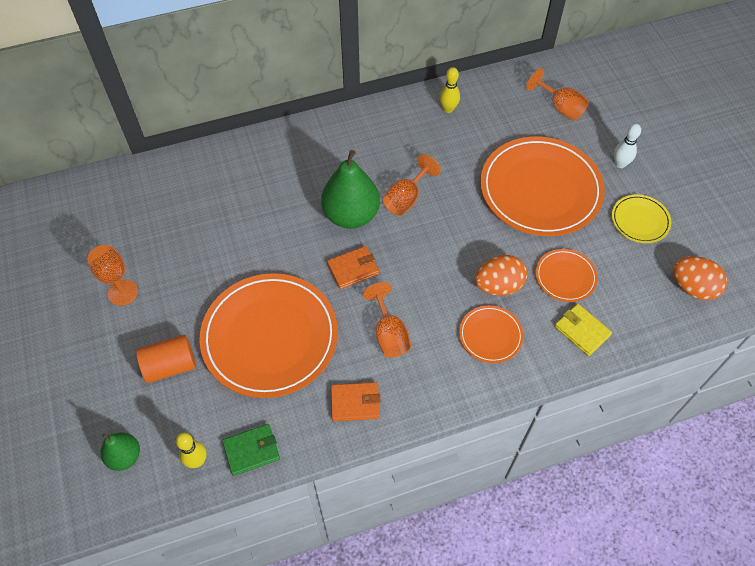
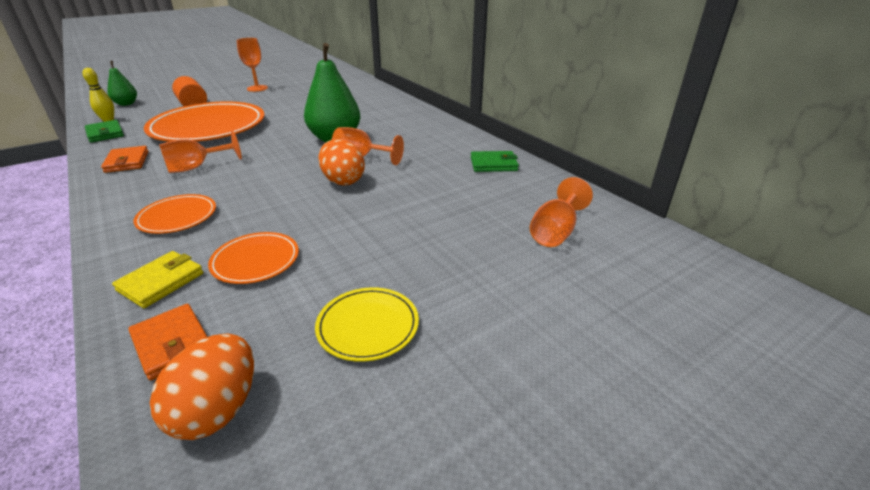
camera: 75 degrees right, 25 degrees down
orange wallet [327,246,379,289] -> orange wallet moved to [128,304,207,381]
yellow bowling pin [440,67,460,113] -> green wallet [471,151,519,172]
orange egg [475,255,527,296] -> orange egg moved to [318,139,365,185]
orange plate [480,137,605,236] -> none
white bowling pin [614,124,641,168] -> none

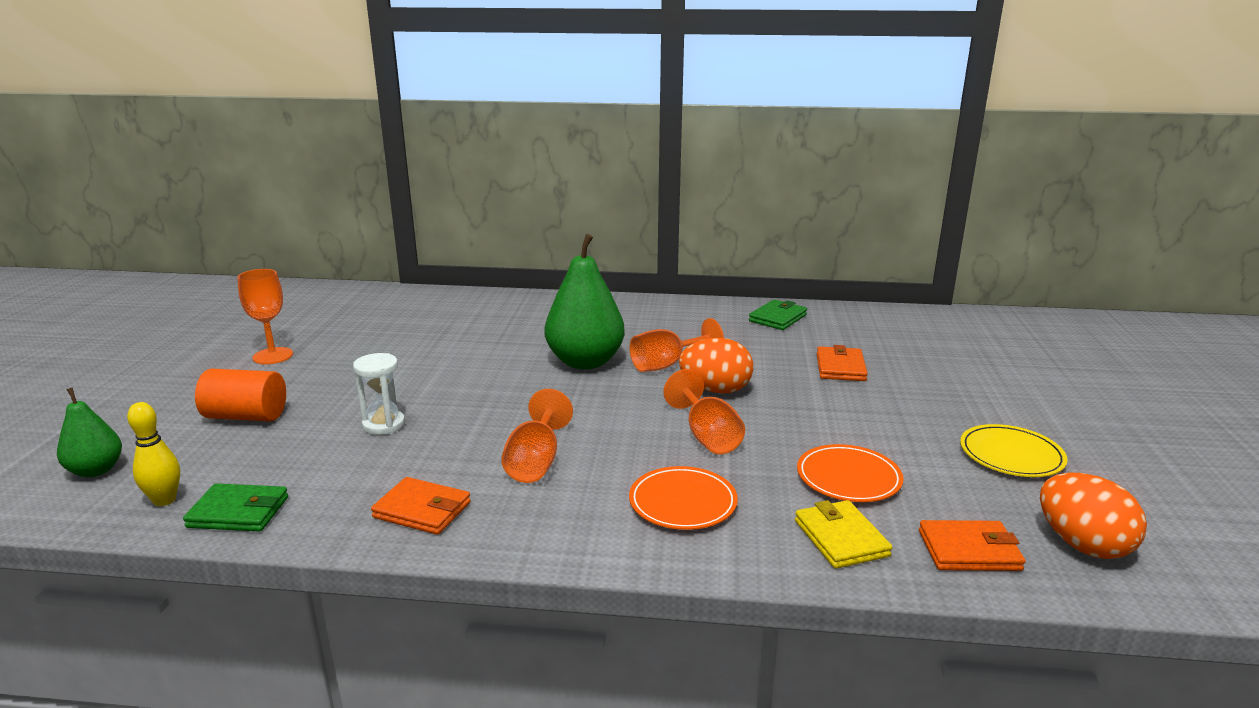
camera: 50 degrees left, 10 degrees down
orange plate [144,101,265,142] -> white hourglass [353,353,405,435]
orange goblet [530,177,593,247] -> orange goblet moved to [663,369,745,454]
none -> orange wallet [817,345,868,381]

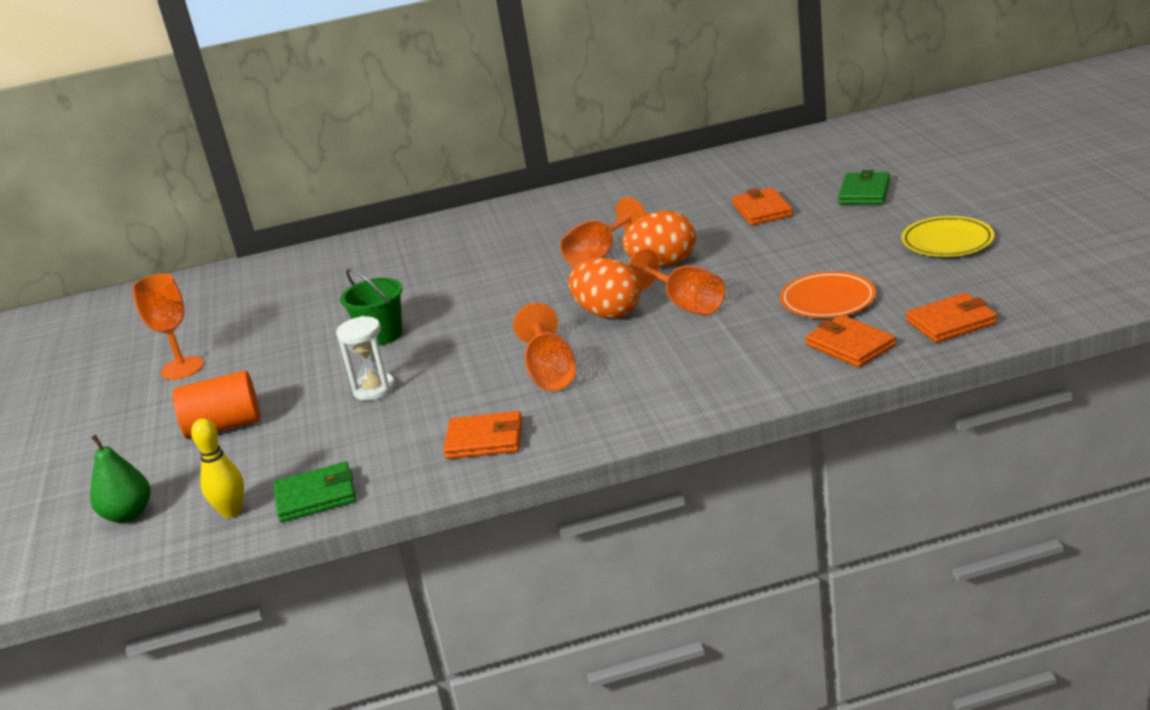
camera: 15 degrees left, 5 degrees up
green pear [545,234,625,369] -> none
orange plate [629,466,738,530] -> none
green wallet [749,299,807,330] -> green wallet moved to [838,170,890,204]
yellow wallet [795,500,892,569] -> orange wallet [805,315,896,367]
orange egg [1040,472,1147,559] -> orange egg moved to [568,258,641,318]
none -> green bucket [340,268,403,345]

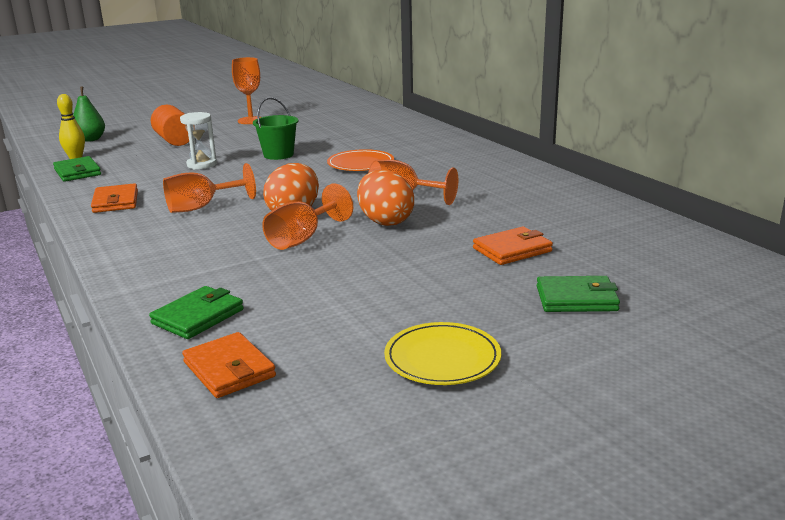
camera: 70 degrees right, 5 degrees down
orange plate [780,272,876,318] -> orange plate moved to [327,149,394,171]
orange wallet [805,315,896,367] -> green wallet [149,286,244,339]

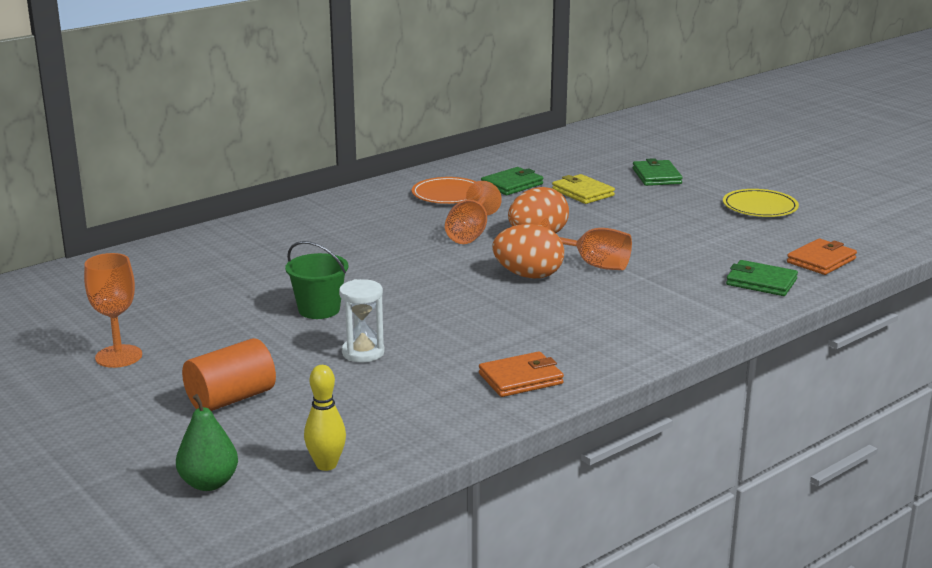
camera: 100 degrees left, 0 degrees up
green wallet [53,156,101,182] -> green wallet moved to [481,167,543,195]
orange goblet [163,163,256,213] -> none
orange plate [327,149,394,171] -> orange plate moved to [412,177,476,204]
orange wallet [473,227,553,265] -> yellow wallet [552,174,615,204]

